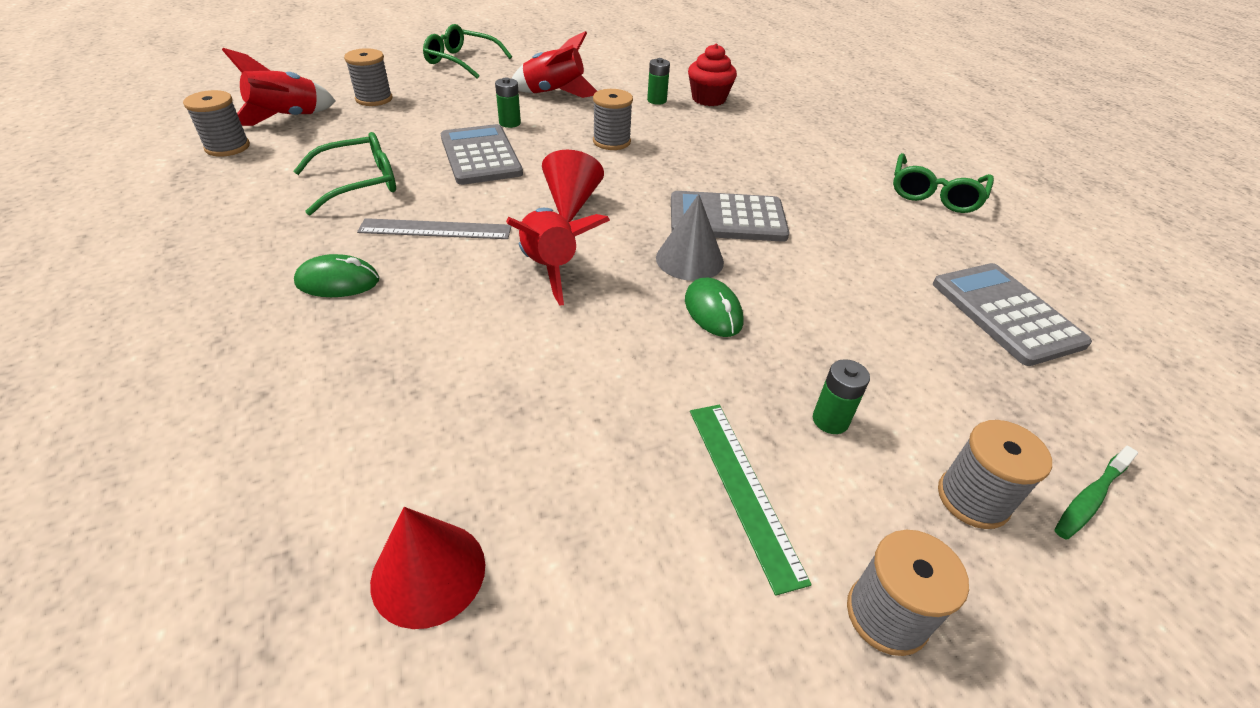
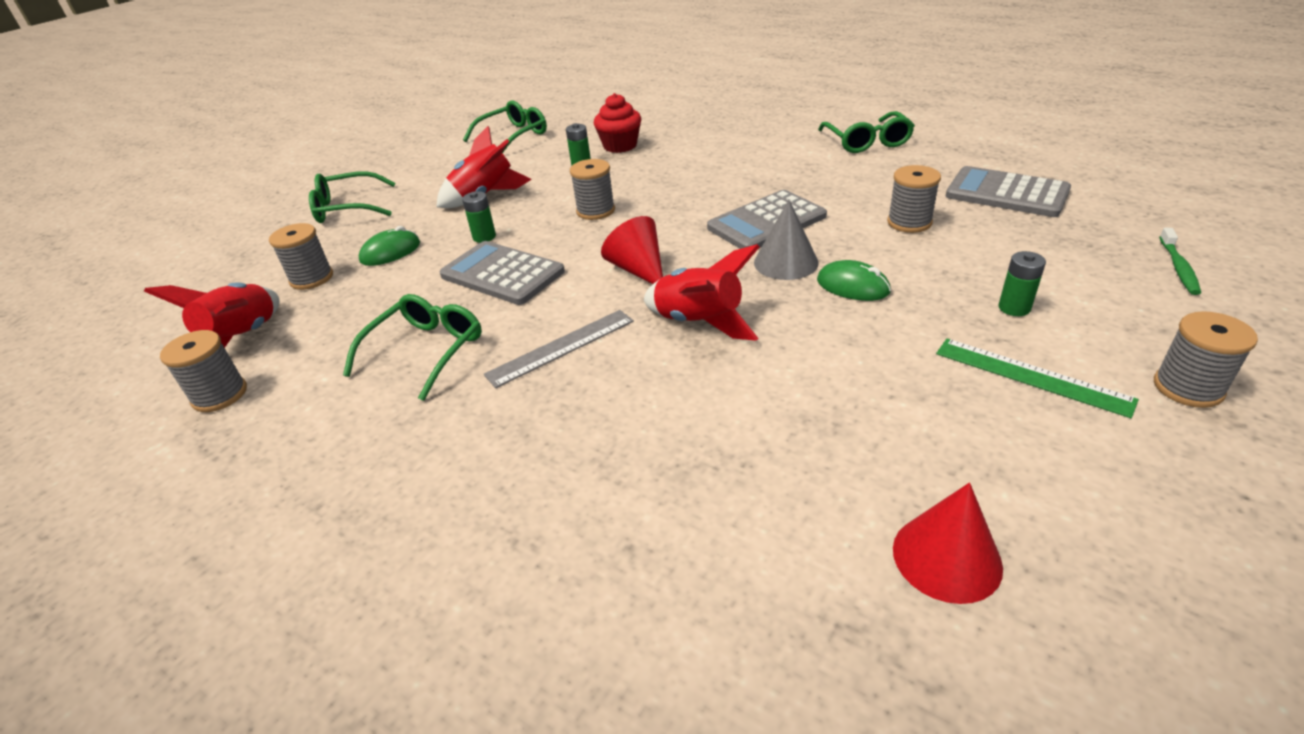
camera: 30 degrees left, 5 degrees down
green mouse [294,254,379,297] -> green mouse moved to [359,226,420,266]
grey spool [938,420,1052,529] -> grey spool moved to [887,165,941,233]
none -> green glasses [463,101,547,153]

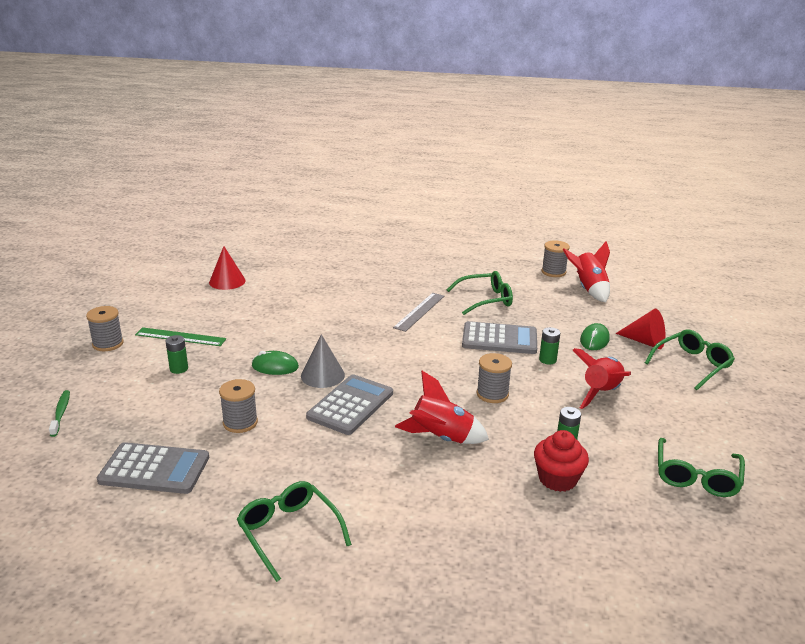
camera: 150 degrees right, 10 degrees down
grey spool [269,223,333,290] -> none
green glasses [343,294,482,401] -> green glasses turned 105 degrees counterclockwise [447,271,513,315]
red cone [601,216,663,284] -> red cone moved to [616,309,665,349]
red rocket [644,244,759,341] -> red rocket moved to [395,371,489,444]

